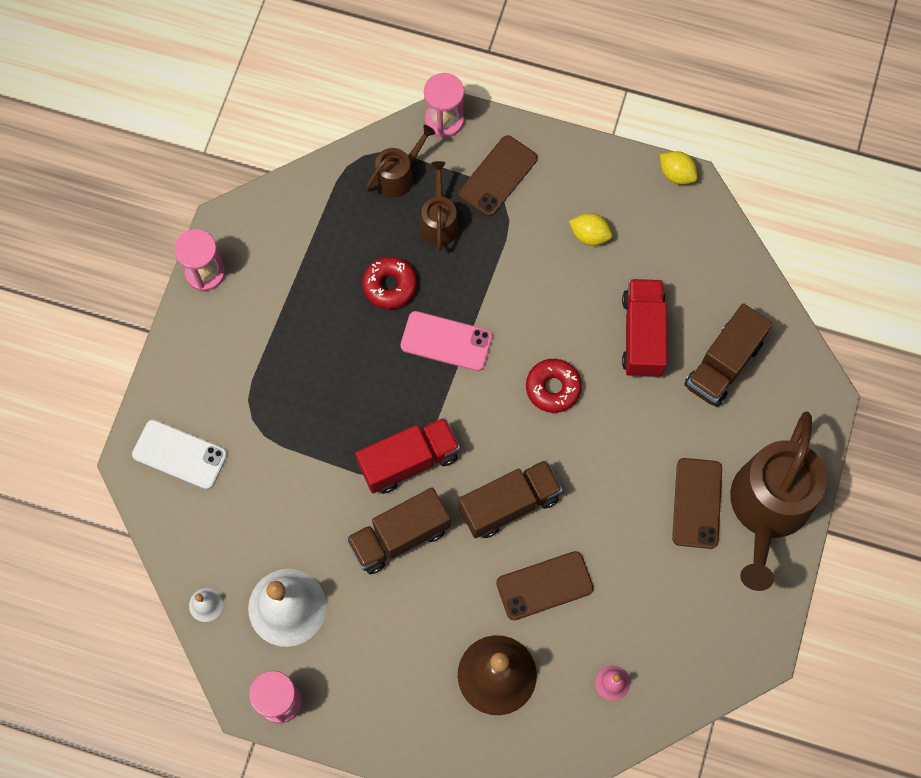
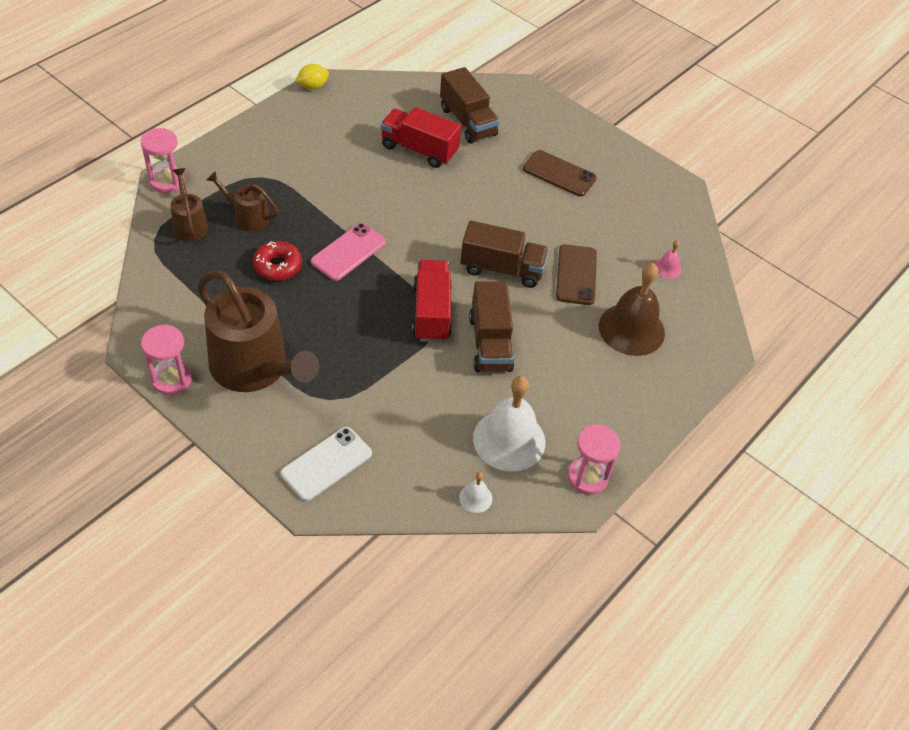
camera: 70 degrees left, 20 degrees down
brown truck [458,460,562,538] -> brown truck turned 105 degrees clockwise [460,221,549,288]
brown phone [459,135,537,216] -> none
red donut [526,359,582,413] -> none
yellow lemon [569,213,612,246] -> none
brown watering can [730,411,827,591] -> brown watering can moved to [197,270,319,392]

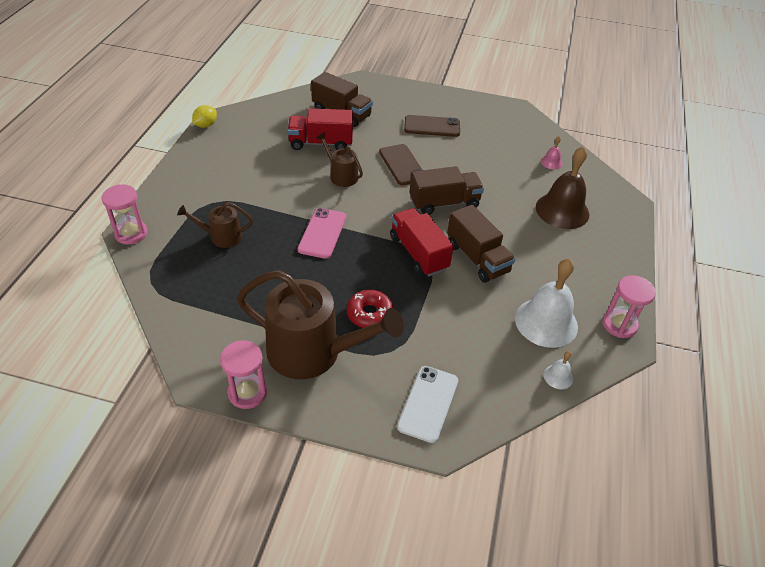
camera: 25 degrees left, 5 degrees down
brown watering can [171,168,208,241] -> brown watering can moved to [316,132,363,187]
red donut [253,241,302,281] -> red donut moved to [347,290,394,328]
brown phone [556,244,597,305] -> brown phone moved to [379,144,422,185]

